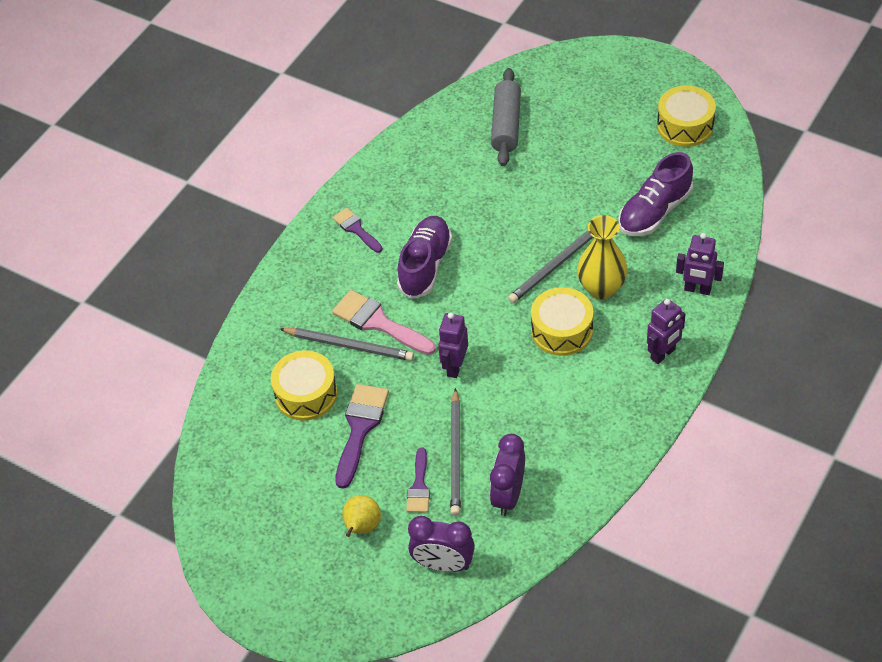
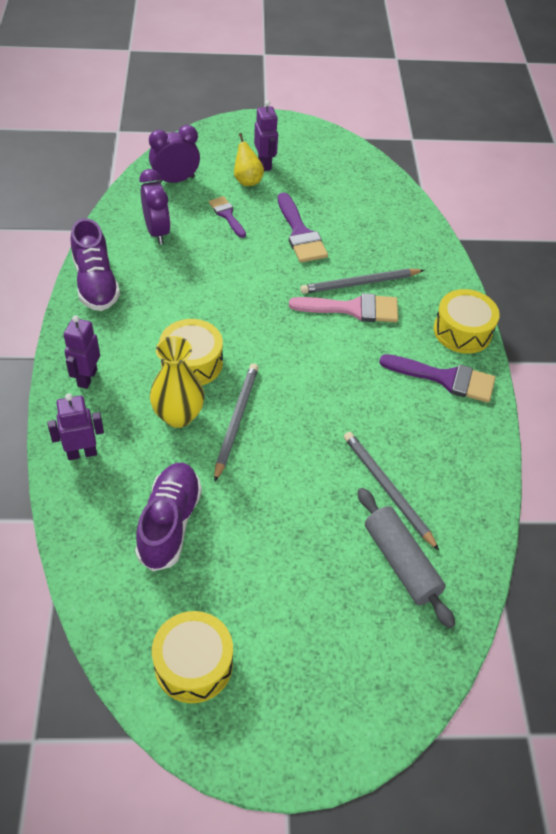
camera: 140 degrees right, 0 degrees up
yellow drum [271,350,337,421] -> yellow drum moved to [434,289,500,354]
purple brush [332,208,383,253] -> purple brush [379,354,495,403], size x1.64
purple shoe [397,216,453,299] -> purple shoe moved to [71,218,120,311]
purple robot [438,312,468,378] -> purple robot moved to [254,100,278,171]
grey pencil [450,388,461,516] -> grey pencil moved to [344,432,439,550]

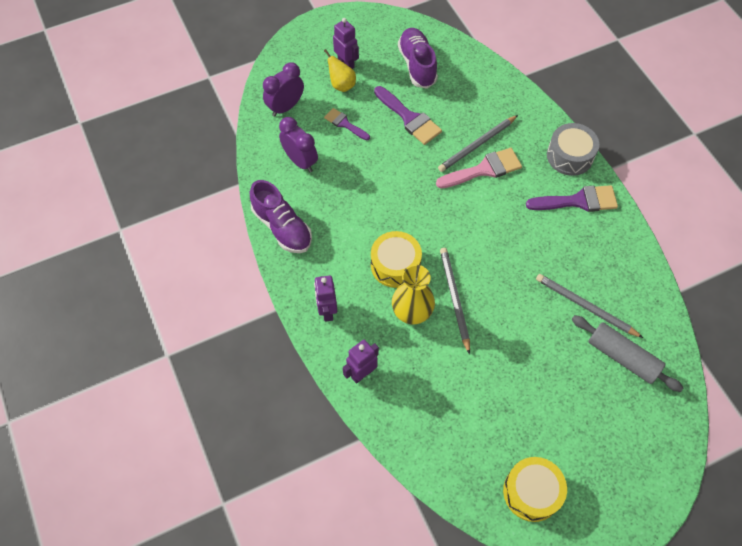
camera: 20 degrees left, 10 degrees up
purple shoe [135,463,202,571] -> purple shoe moved to [398,28,438,89]
yellow drum [434,289,500,354] -> grey drum [547,123,599,176]

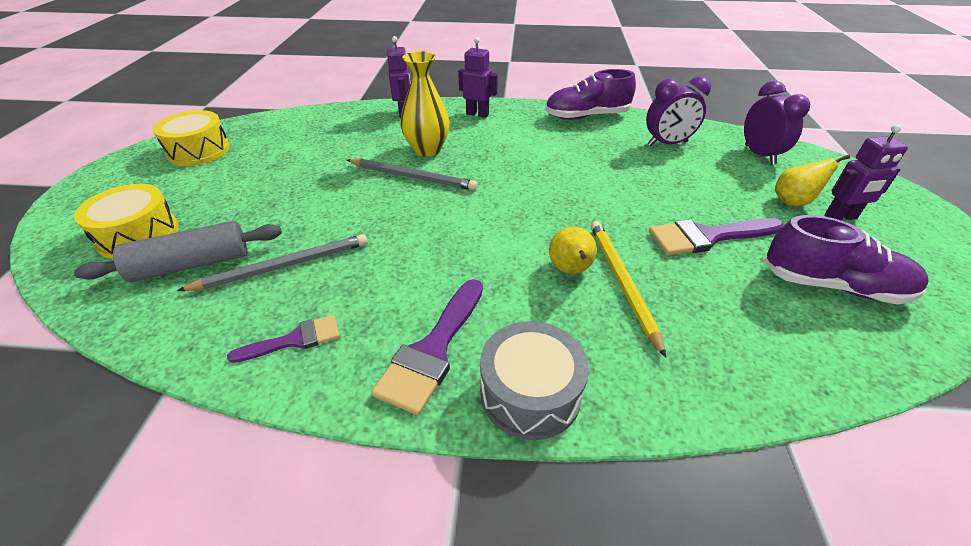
camera: 120 degrees right, 20 degrees down
purple brush [324,108,370,141] -> purple brush moved to [227,315,340,363]
yellow drum [371,231,422,288] -> yellow drum moved to [74,184,179,259]
pink brush [436,148,522,189] -> yellow pear [549,227,597,274]
grey pencil [438,115,518,172] -> yellow pencil [591,221,666,357]

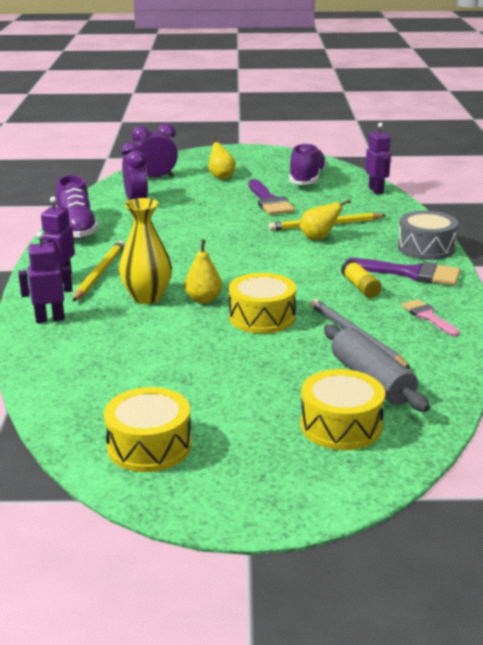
camera: 95 degrees left, 15 degrees down
purple brush [227,315,340,363] -> pink brush [401,299,460,337]
grey pencil [347,159,478,191] -> yellow pear [184,239,222,303]
purple robot [824,124,908,221] -> purple robot moved to [365,123,391,195]
none -> yellow pencil [73,241,125,301]
none -> yellow drum [229,273,296,334]
none -> yellow glue stick [341,260,382,298]

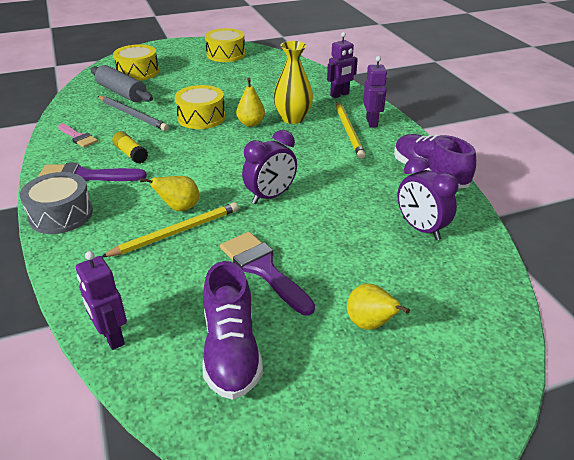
camera: 160 degrees right, 10 degrees up
purple clock [132,123,178,177] -> purple clock moved to [242,130,297,204]

